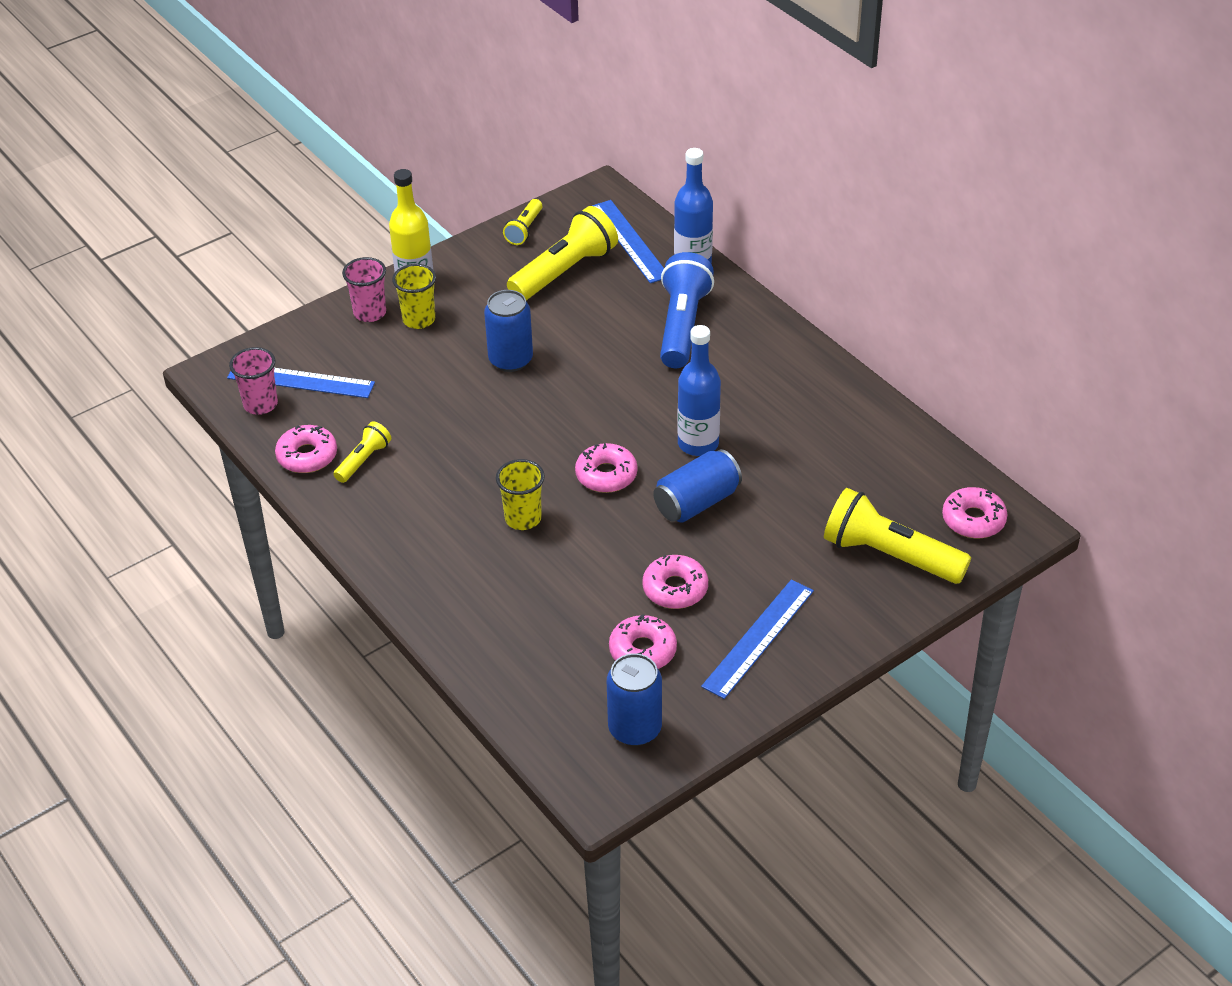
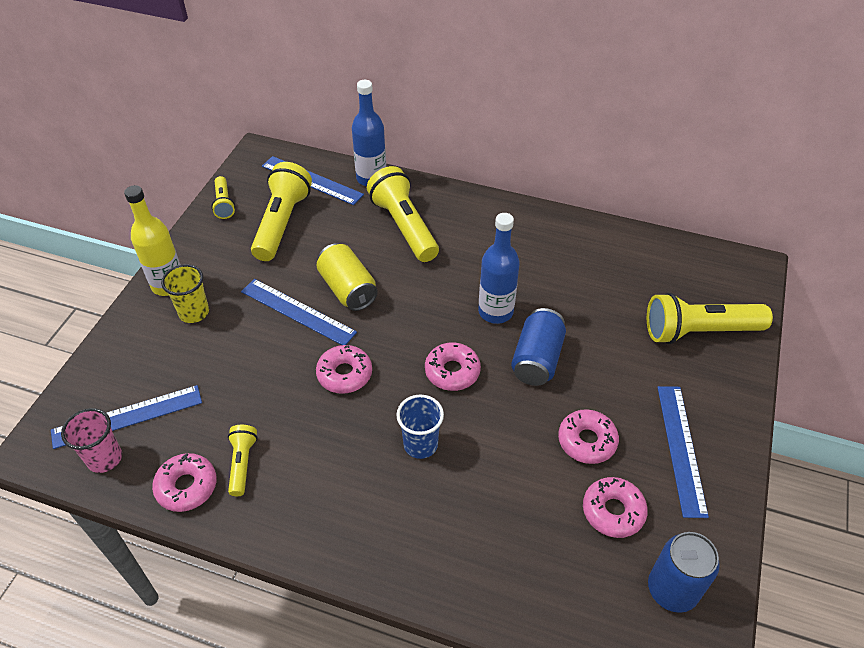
camera: 35 degrees left, 5 degrees up
pink cup [342,257,386,322] -> none
blue can [484,290,533,372] -> blue ruler [241,279,357,345]
yellow cup [496,459,545,530] -> blue cup [396,394,444,459]
blue flashlight [660,252,714,368] -> yellow flashlight [367,166,439,262]
pink donut [942,487,1007,538] -> pink donut moved to [316,345,372,394]
none -> yellow can [316,243,378,311]

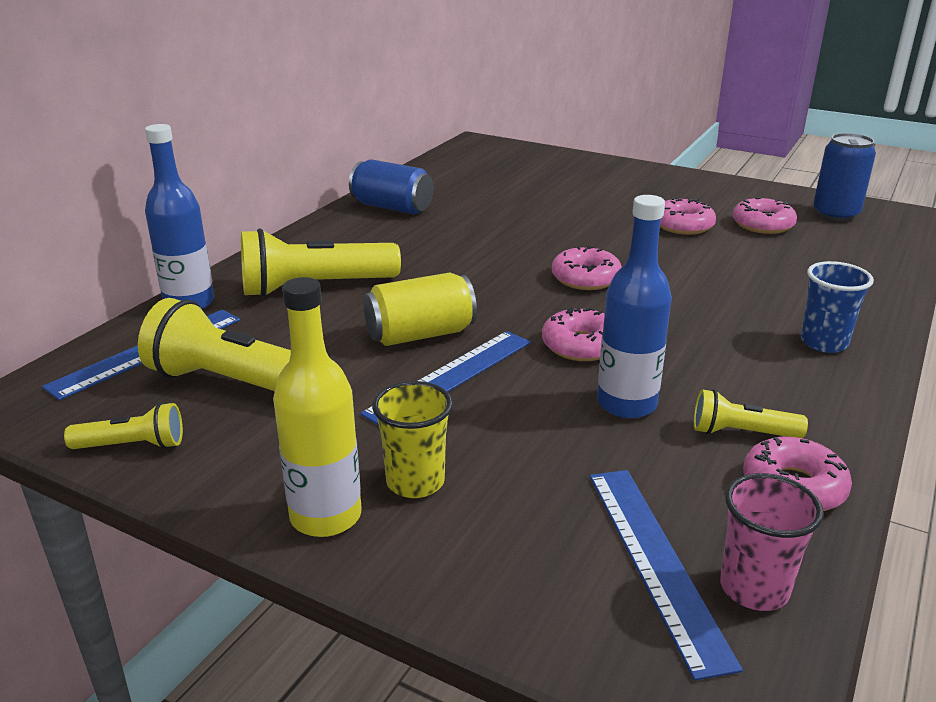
camera: 80 degrees left, 20 degrees down
blue cup [396,394,444,459] -> blue cup moved to [801,261,874,353]
blue bottle [478,213,520,324] -> blue bottle moved to [597,195,672,419]
blue can [511,308,566,386] -> blue can moved to [349,159,433,215]
yellow flashlight [647,293,773,344] -> none
blue ruler [657,386,709,518] -> none

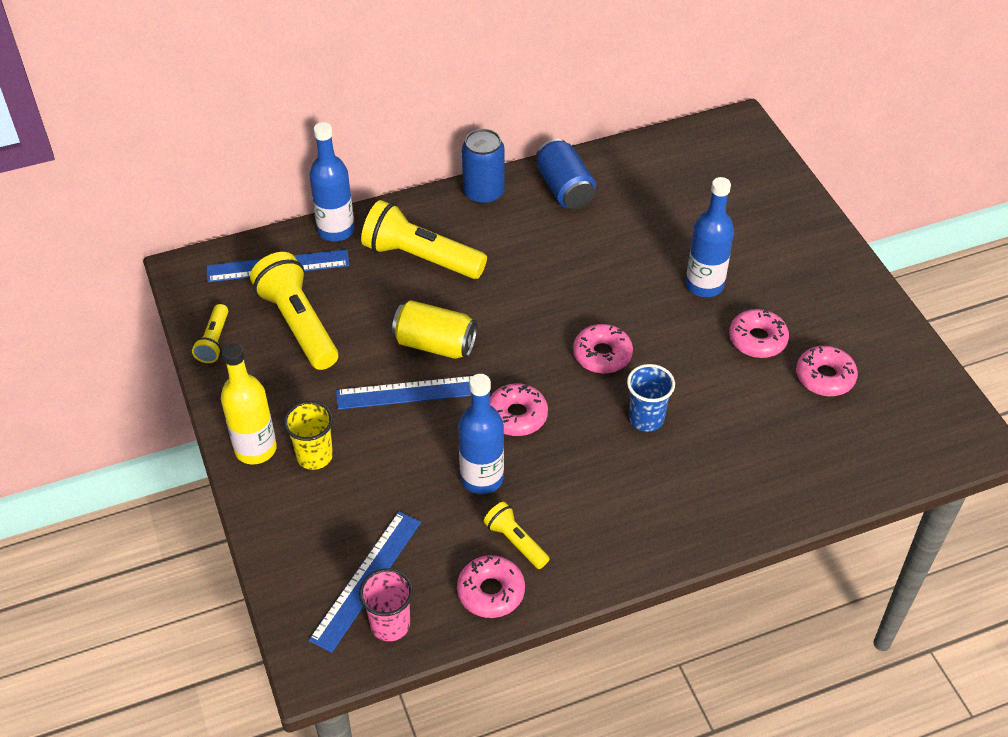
camera: 40 degrees right, 20 degrees up
yellow flashlight [64,403,183,449] -> yellow flashlight turned 60 degrees clockwise [192,304,228,363]
blue cup [801,261,874,353] -> blue cup moved to [627,364,675,432]
blue can [813,133,876,221] -> blue can moved to [462,129,504,205]
none -> blue bottle [686,177,734,297]

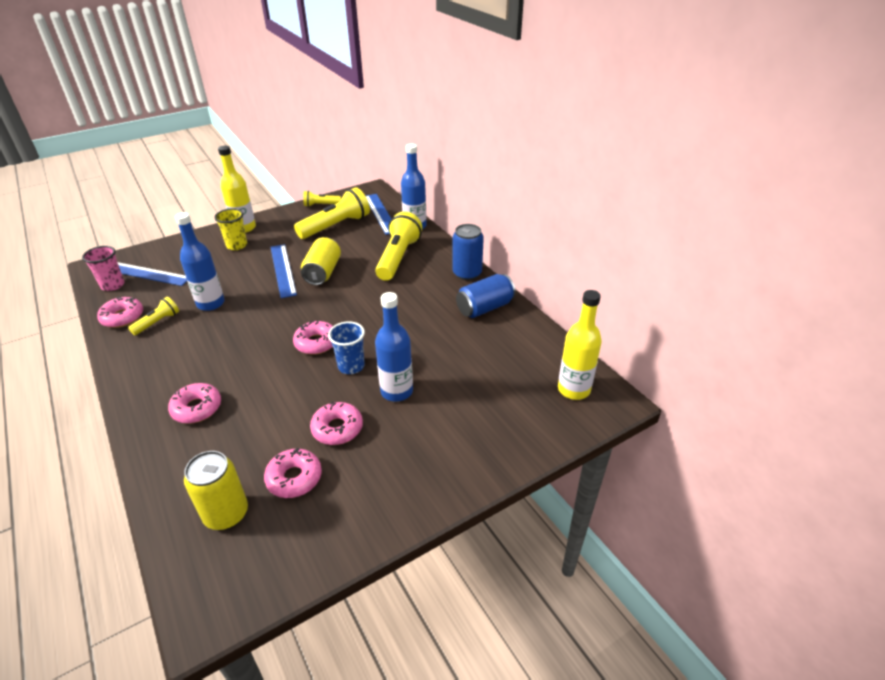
camera: 80 degrees right, 10 degrees down
pink donut [490,383,548,436] -> pink donut moved to [168,383,221,424]
blue cup [627,364,675,432] -> blue cup moved to [328,321,365,374]
none -> yellow can [184,451,248,530]
none -> yellow bottle [558,290,602,400]

